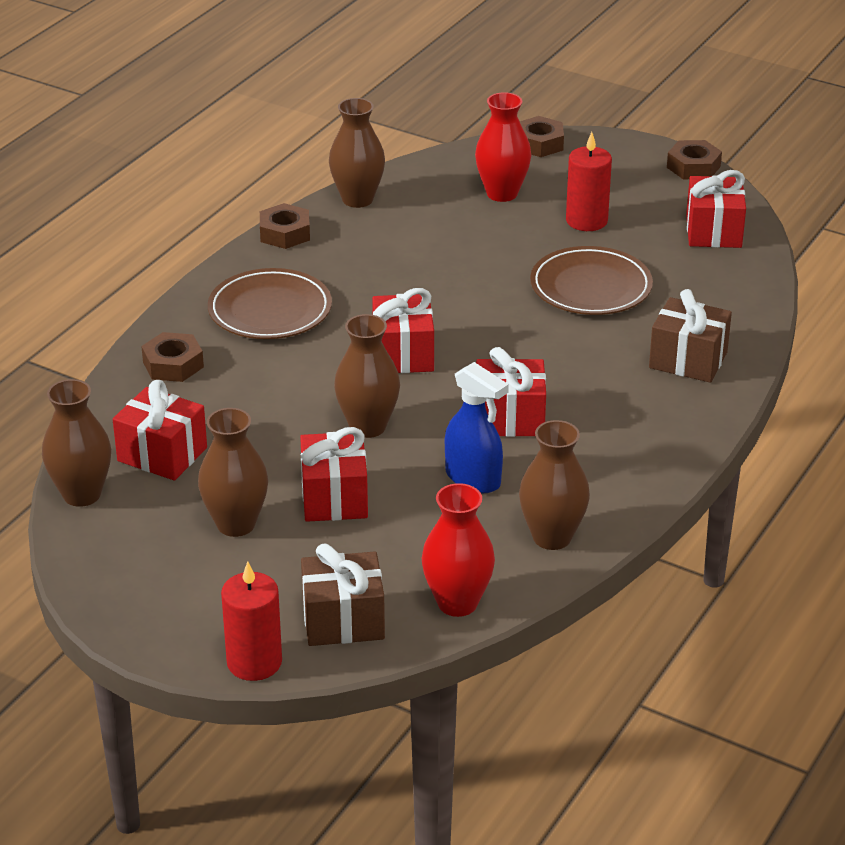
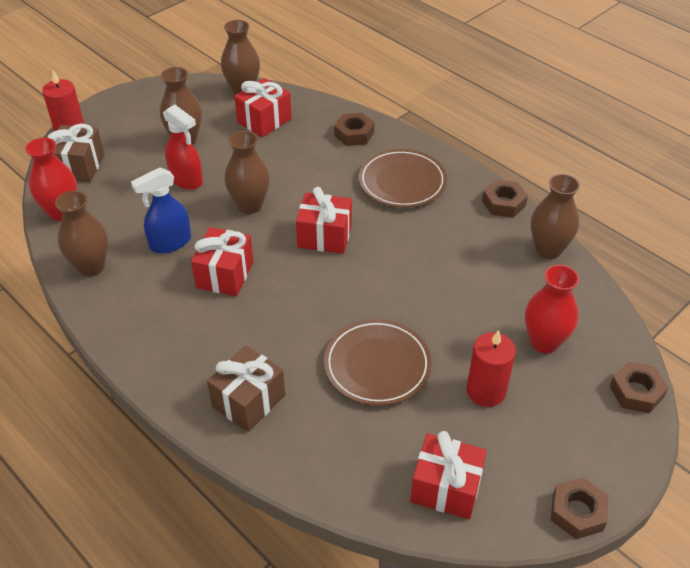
camera: 105 degrees right, 10 degrees up
red gift [300,427,368,522] -> red spray bottle [163,105,203,190]

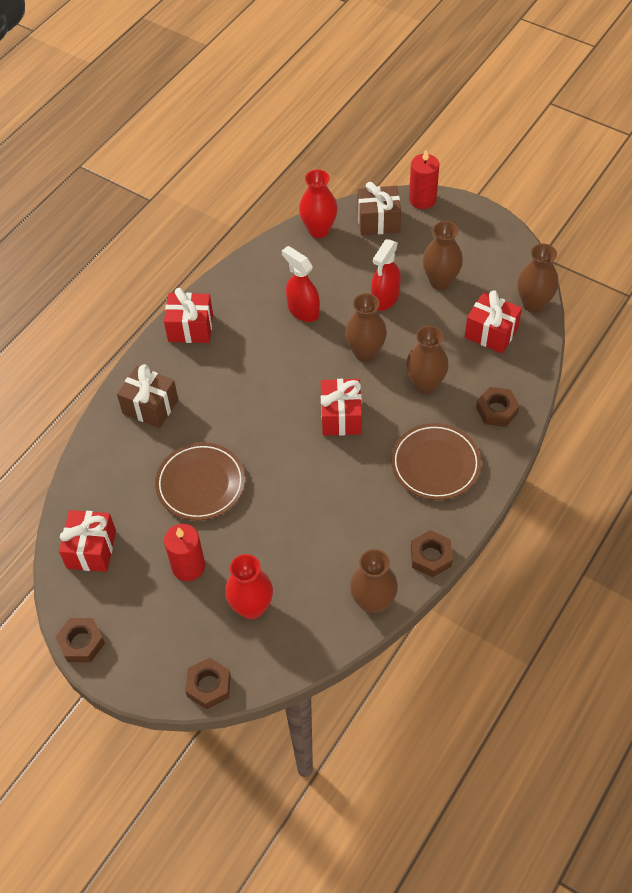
camera: 80 degrees right, 10 degrees up
brown vase [55,191,108,277] -> brown vase moved to [406,326,449,394]
blue spray bottle [131,167,191,254] -> red spray bottle [282,246,320,322]
red gift [191,227,253,296] -> red gift moved to [164,288,213,343]

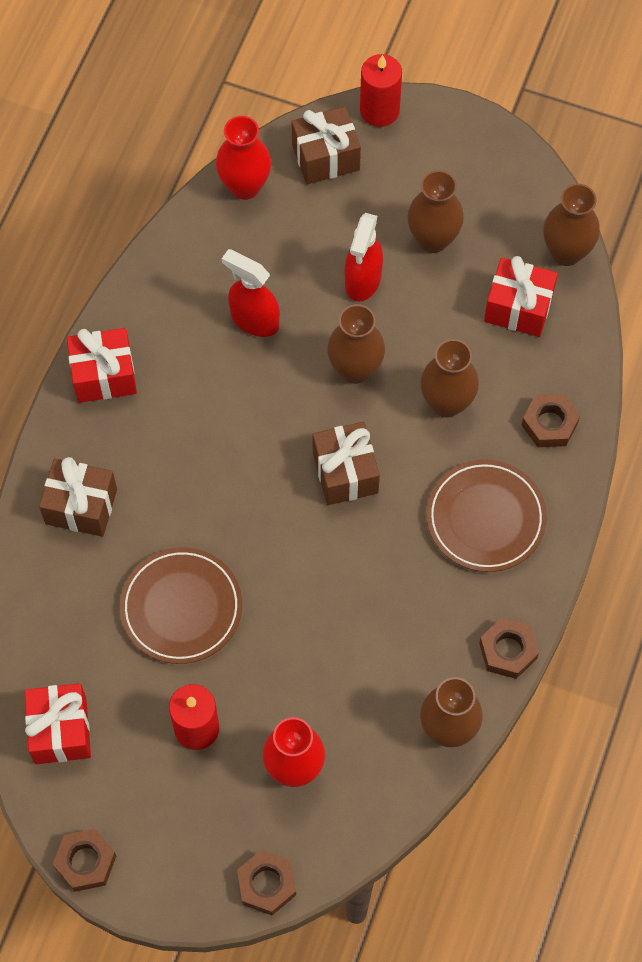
camera: 15 degrees left, 10 degrees up
red gift [321,379,362,436] -> brown gift [312,422,380,505]

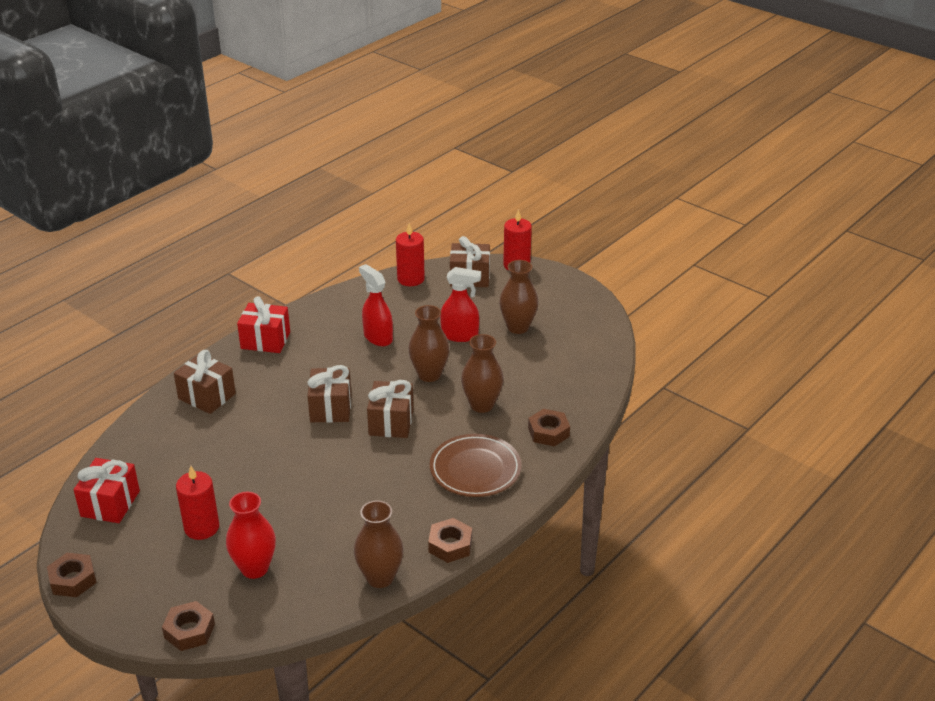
camera: 20 degrees right, 30 degrees down
brown plate [120,547,242,664] -> none
red vase [216,116,271,200] -> red candle [396,223,425,286]
red spray bottle [345,213,383,302] -> red spray bottle turned 120 degrees counterclockwise [440,267,481,342]
red gift [484,256,558,337] -> none
brown vase [543,184,600,266] -> none
none -> brown gift [307,365,351,423]

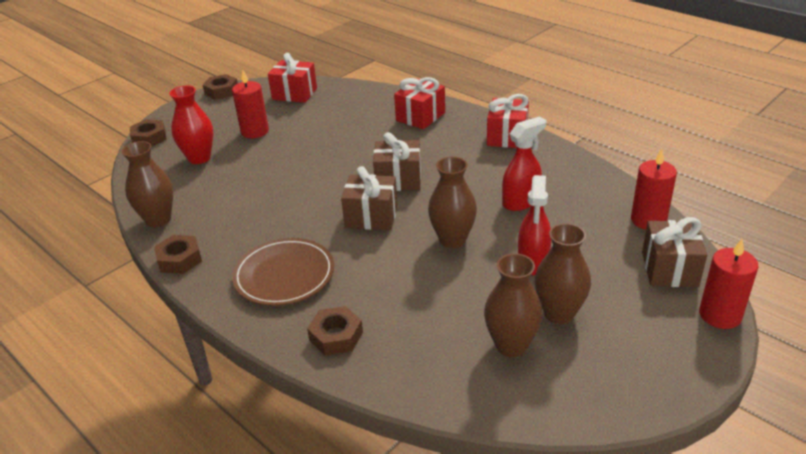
camera: 95 degrees right, 0 degrees up
brown gift [174,350,236,414] -> red gift [394,77,445,129]
brown vase [461,334,504,413] -> brown vase moved to [484,253,543,357]

